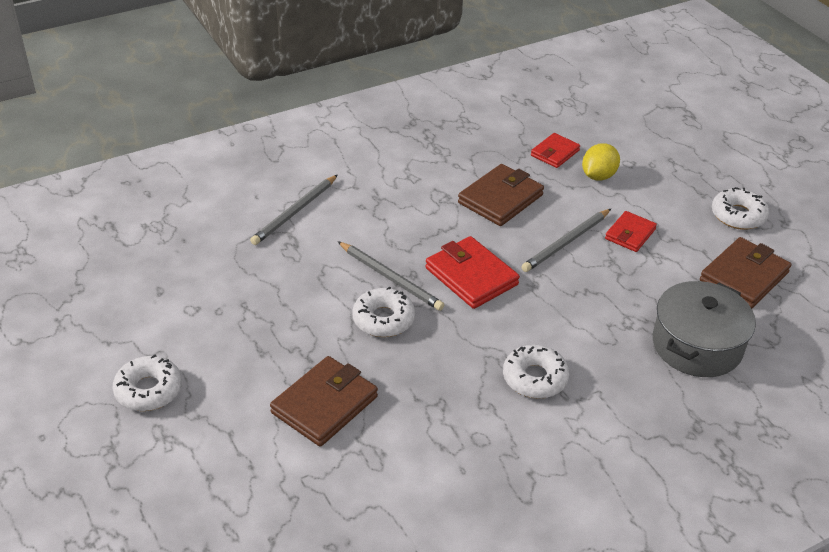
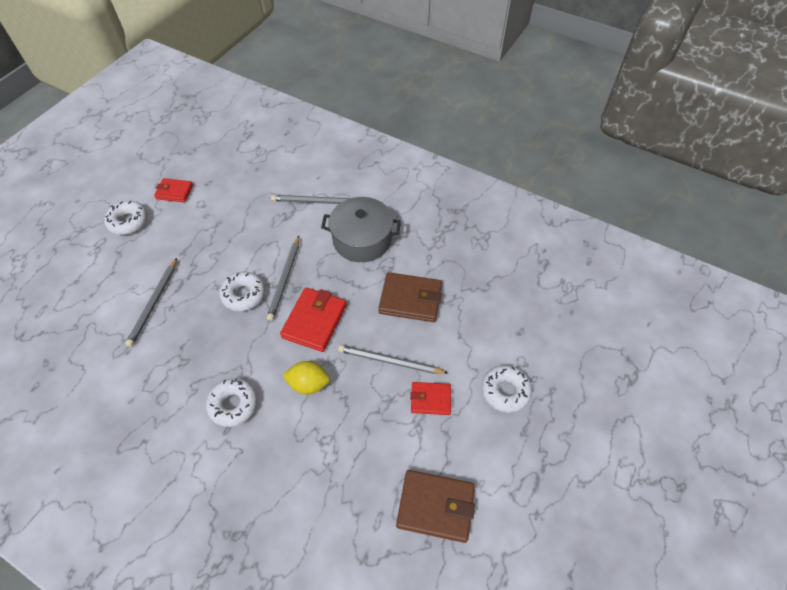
camera: 60 degrees right, 15 degrees up
brown wallet [270,356,378,447] -> grey pencil [125,258,177,347]
red wallet [531,133,580,168] -> red wallet moved to [154,178,193,203]
yellow lemon [582,143,620,181] -> yellow lemon moved to [282,361,330,394]
grey pot [653,281,756,377] -> grey pot moved to [321,197,401,262]
white donut [712,187,769,230] -> white donut moved to [482,365,532,413]

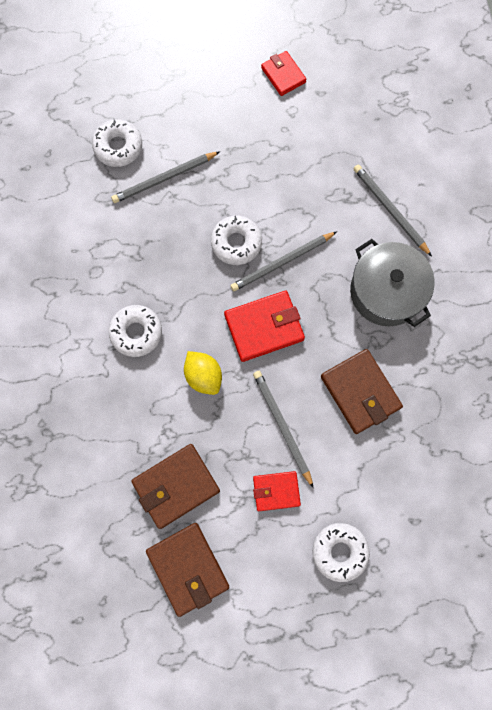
camera: 50 degrees right, 20 degrees up
white donut [104,201,148,235] -> white donut moved to [92,119,142,167]
red wallet [410,382,451,415] -> red wallet turned 60 degrees counterclockwise [253,471,301,511]
none -> brown wallet [131,444,220,529]

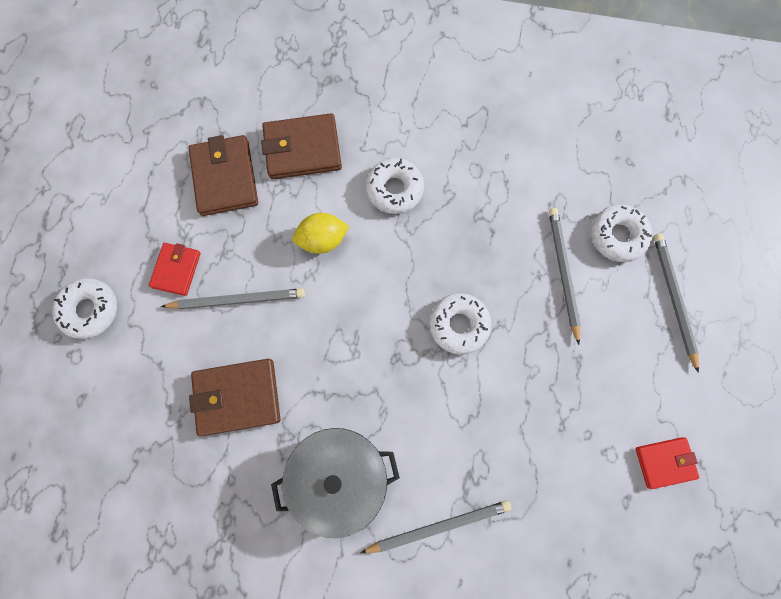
camera: 110 degrees right, 0 degrees up
brown wallet [146,523,229,617] -> brown wallet moved to [261,113,342,179]
red wallet [224,291,305,362] -> none
grey pencil [230,232,337,291] -> grey pencil moved to [653,233,699,373]

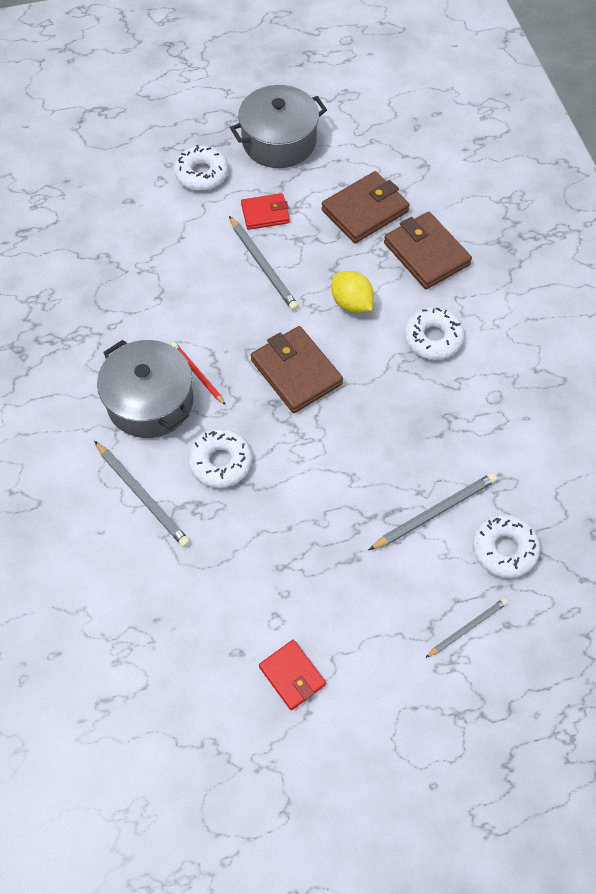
camera: 65 degrees right, 15 degrees down
brown wallet [189,359,281,436] -> brown wallet moved to [251,326,343,413]
white donut [429,293,492,355] -> white donut moved to [188,429,252,488]
grey pencil [653,233,699,373] -> grey pencil [425,598,508,658], size x0.64
none -> red pencil [171,342,225,405]
none -> grey pot [230,85,327,168]

